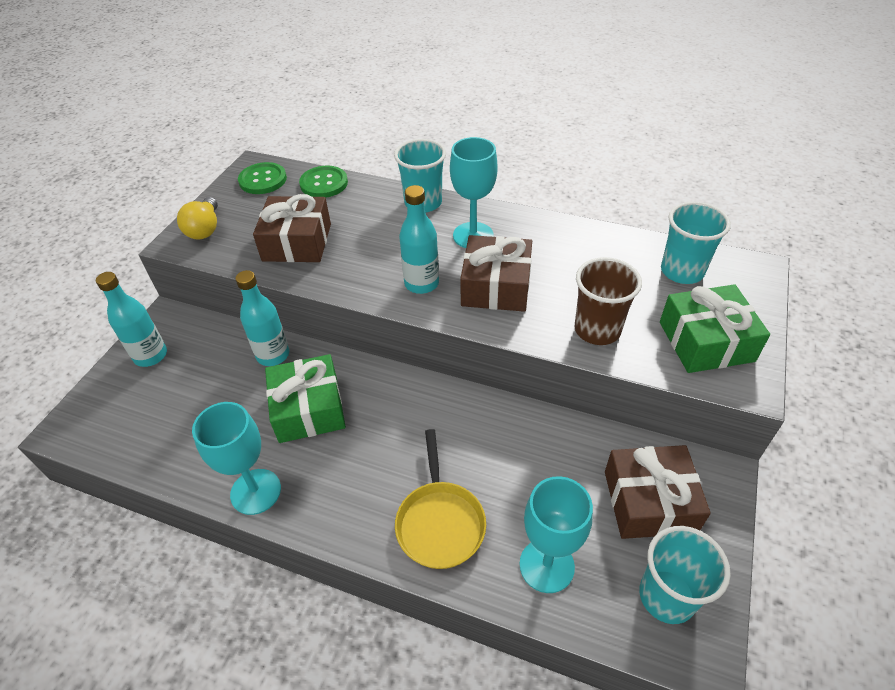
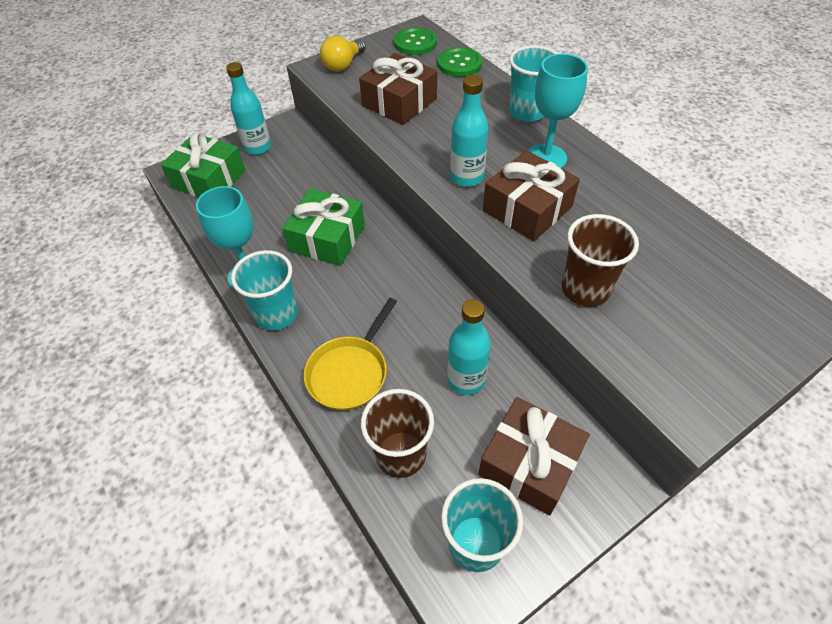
camera: 35 degrees right, 5 degrees up
turquoise bottle [235,270,289,366] -> turquoise bottle moved to [447,299,491,395]
turquoise goblet [520,476,593,593] -> brown cup [361,389,434,478]
green gift [660,284,770,373] -> green gift moved to [161,131,245,197]
turquoise cup [661,202,731,284] -> turquoise cup moved to [231,250,298,330]

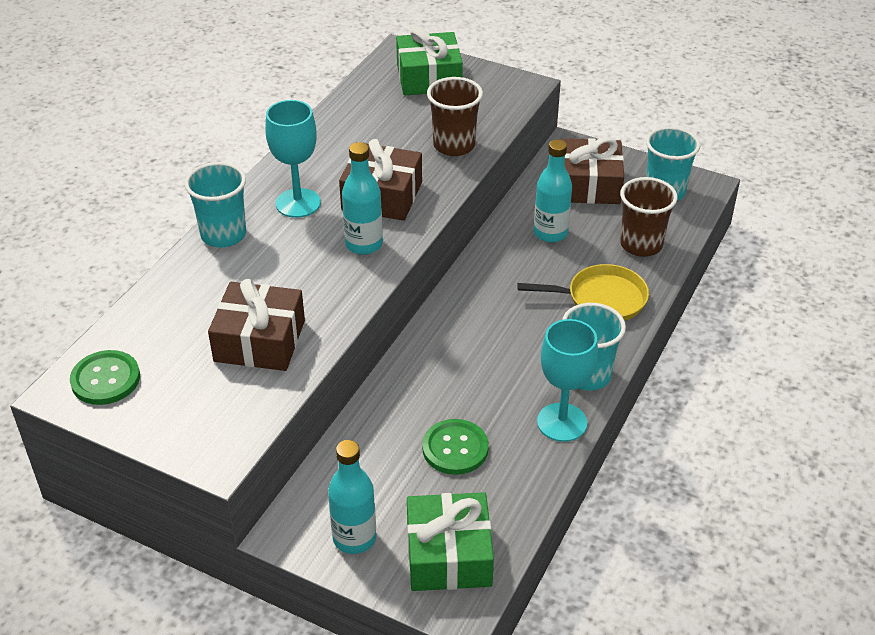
camera: 120 degrees left, 10 degrees down
green gift [282,189,365,266] -> green gift moved to [396,27,463,96]
yellow light bulb [320,36,366,71] -> none
green button [437,47,483,77] -> green button moved to [422,419,489,475]

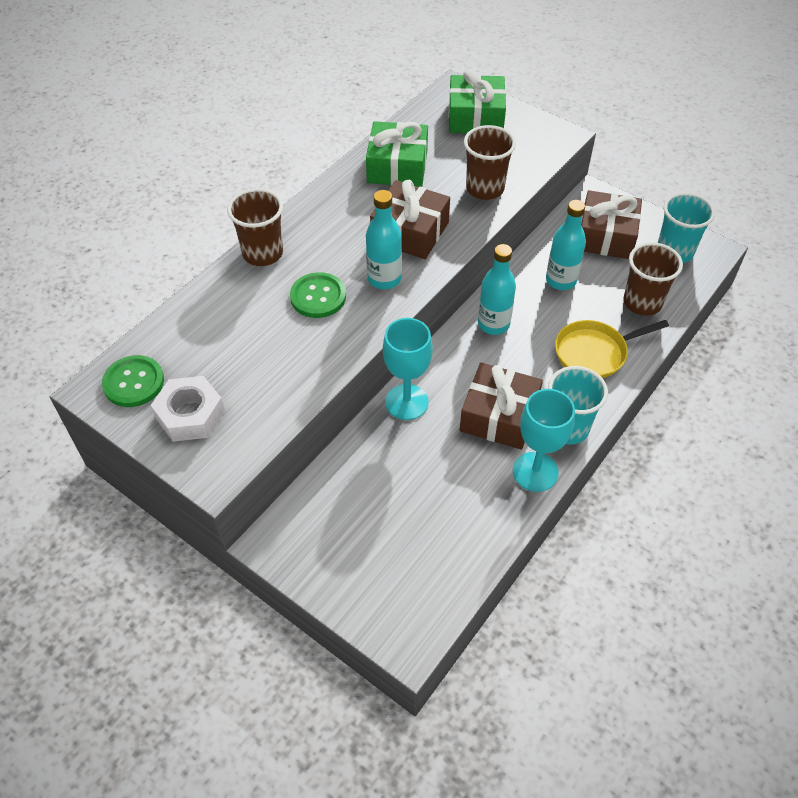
camera: 10 degrees right, 10 degrees up
turquoise cup [184,162,246,248] -> brown cup [227,188,283,266]
brown gift [208,279,305,371] -> brown gift moved to [460,362,543,450]
turquoise goblet [265,100,321,218] -> turquoise goblet moved to [383,318,433,420]
turquoise bottle [328,440,376,554] -> turquoise bottle moved to [478,244,516,335]
green gift [407,492,494,591] -> green gift moved to [366,121,428,187]
green button [422,419,489,475] -> green button moved to [290,272,346,318]
yellow pan [517,264,649,321] -> yellow pan turned 150 degrees clockwise [555,320,669,378]
none -> white nut [151,376,225,442]

